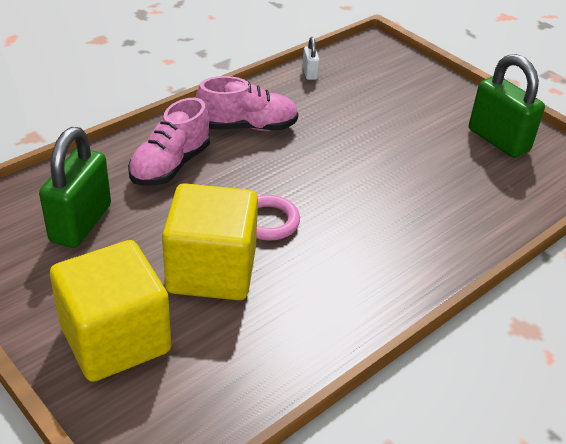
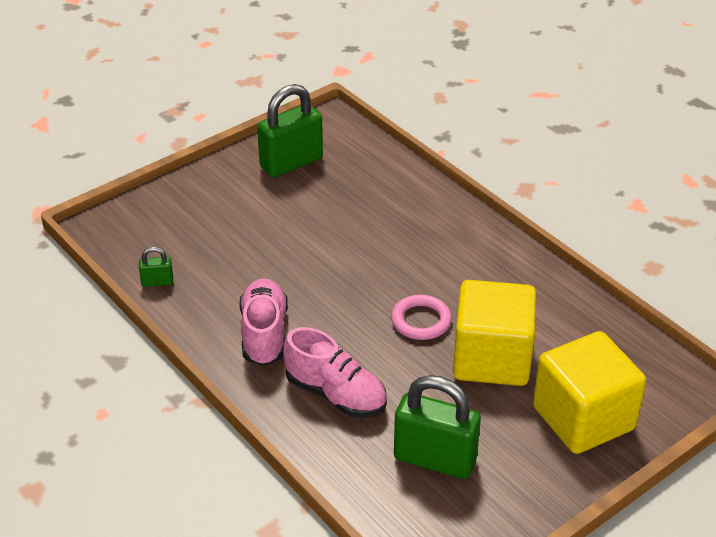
camera: 85 degrees left, 0 degrees up
white padlock [302,37,319,80] -> green padlock [139,247,173,287]

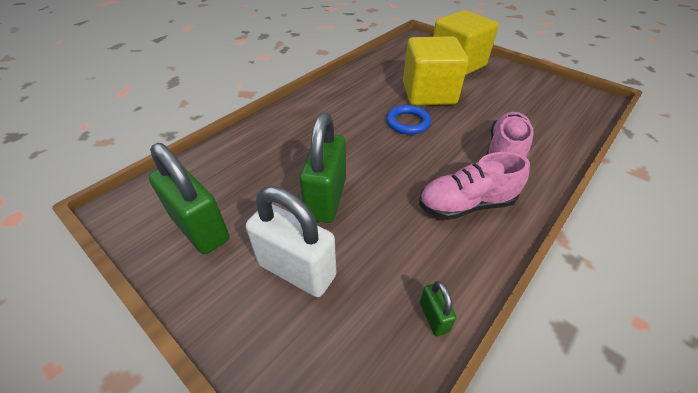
camera: 100 degrees left, 5 degrees up
pink ring [391,295,451,340] -> blue ring [386,105,431,135]
green padlock [394,375,481,479] -> green padlock moved to [300,113,346,223]
none -> white padlock [246,186,337,297]

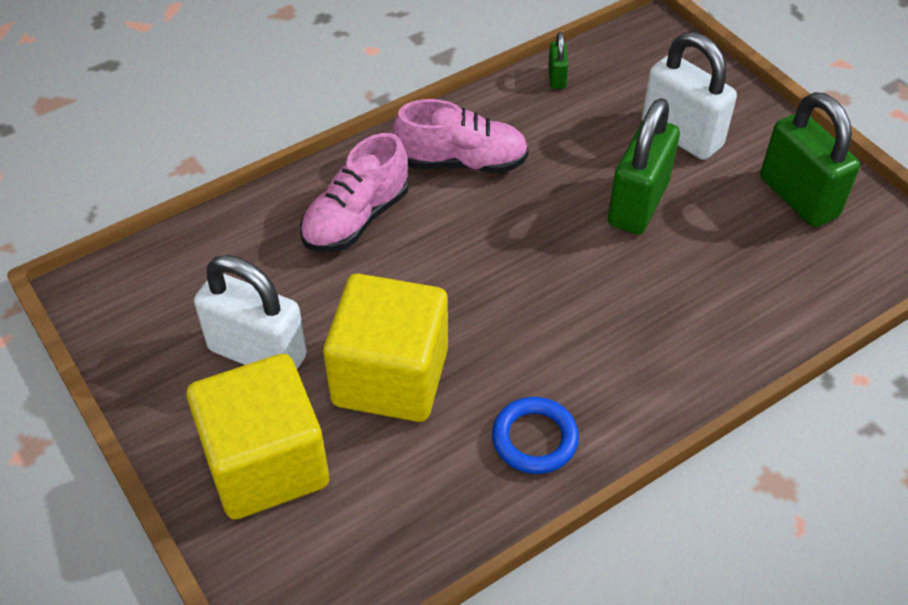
camera: 165 degrees left, 5 degrees up
blue ring [386,105,431,135] -> blue ring moved to [492,397,579,474]
none -> white padlock [194,255,307,369]

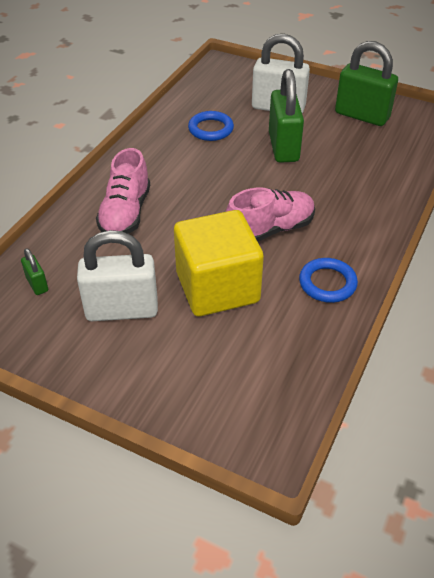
camera: 30 degrees left, 5 degrees down
yellow cube [186,354,329,520] -> none
pink shoe [393,99,529,174] -> pink shoe moved to [226,187,315,242]
green padlock [548,32,569,89] -> green padlock moved to [21,248,48,295]
none -> blue ring [188,111,234,141]

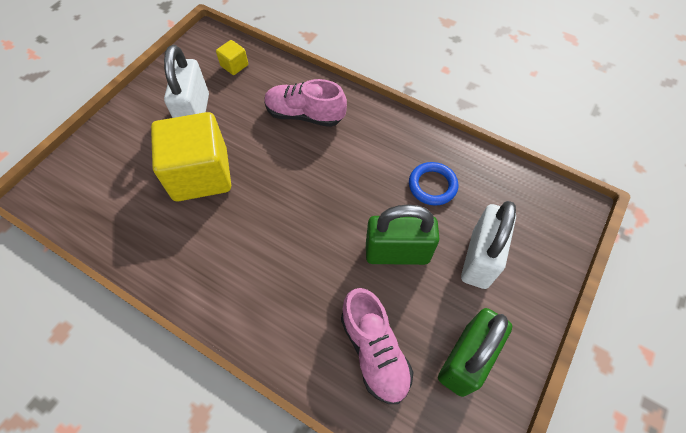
camera: 95 degrees right, 15 degrees up
green padlock [21,248,48,295] -> yellow cube [216,40,248,75]
pink shoe [226,187,315,242] -> pink shoe moved to [341,288,414,404]
blue ring [299,258,358,303] -> none

